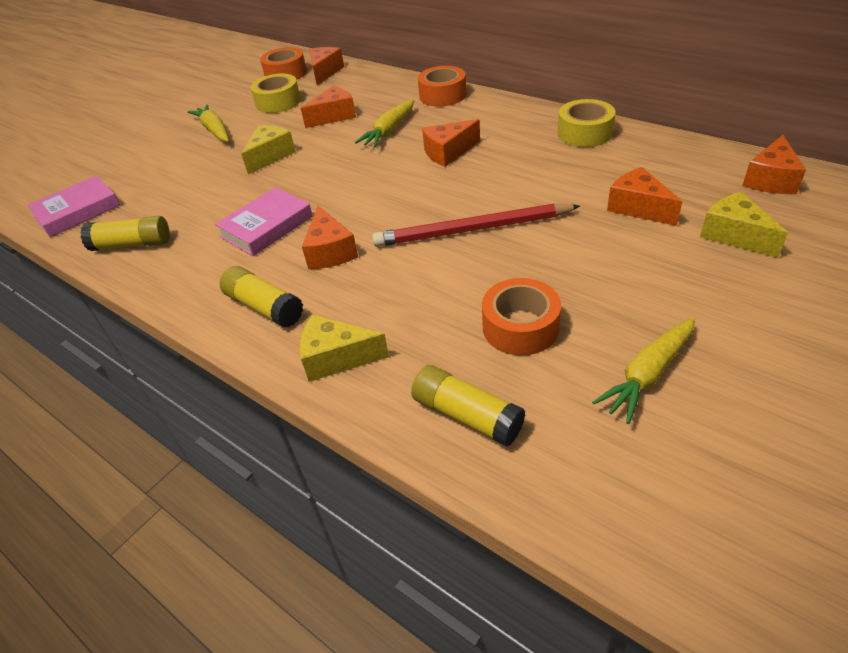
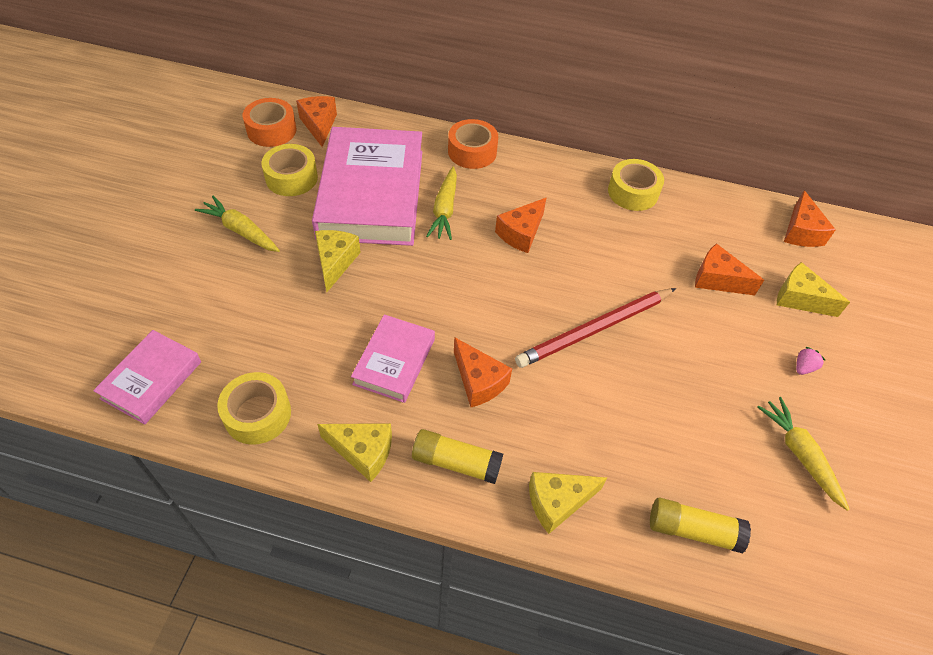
camera: 30 degrees left, 10 degrees up
yellow glue stick [80,216,170,251] -> yellow tape [217,372,291,445]
orange cheese [301,86,356,128] -> pink book [312,127,422,246]
orange tape [482,278,561,356] -> none
yellow carrot [592,318,695,424] -> yellow carrot turned 135 degrees clockwise [757,397,850,511]
none -> yellow cheese [317,423,392,482]
none -> pink strawberry [796,347,825,375]

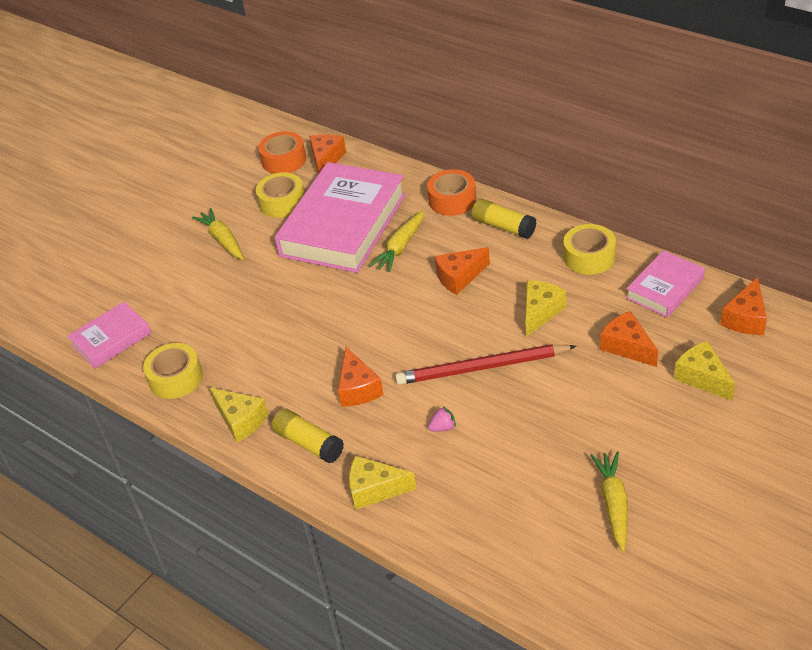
camera: 30 degrees right, 10 degrees down
yellow cheese [315,230,361,292] -> yellow cheese moved to [525,280,566,337]
pink book [351,314,435,403] -> pink book moved to [626,250,705,318]
yellow glue stick [650,498,751,554] -> yellow glue stick moved to [471,198,536,239]
pink strawberry [796,347,825,375] -> pink strawberry moved to [428,407,456,432]

